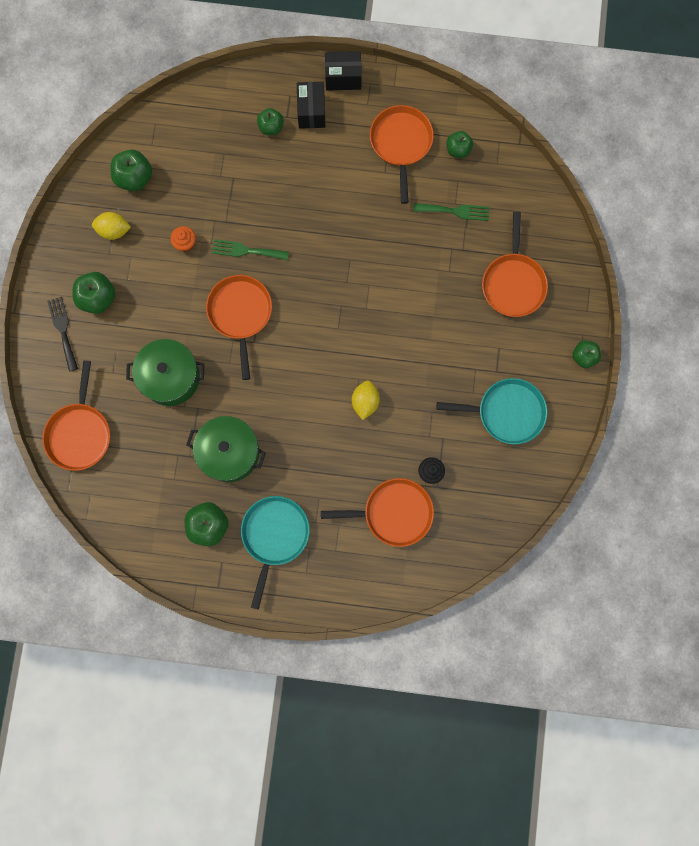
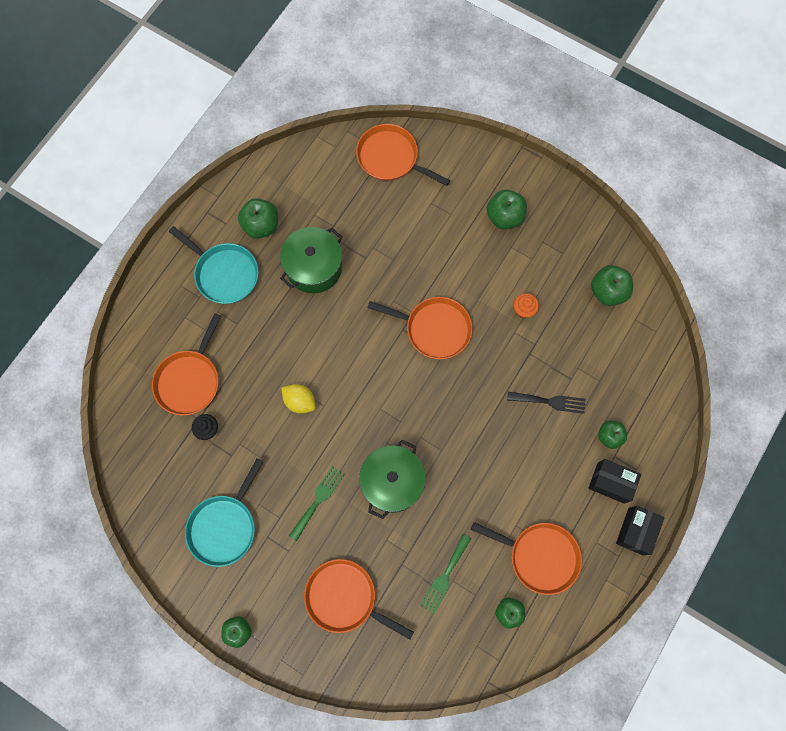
camera: 115 degrees right, 5 degrees down
black fork [47,297,78,372] -> black fork moved to [507,392,586,414]
yellow lemon [92,212,131,240] -> none
green pot [126,339,204,406] -> green pot moved to [359,440,426,519]
green fork [212,239,289,260] -> green fork moved to [289,466,345,541]

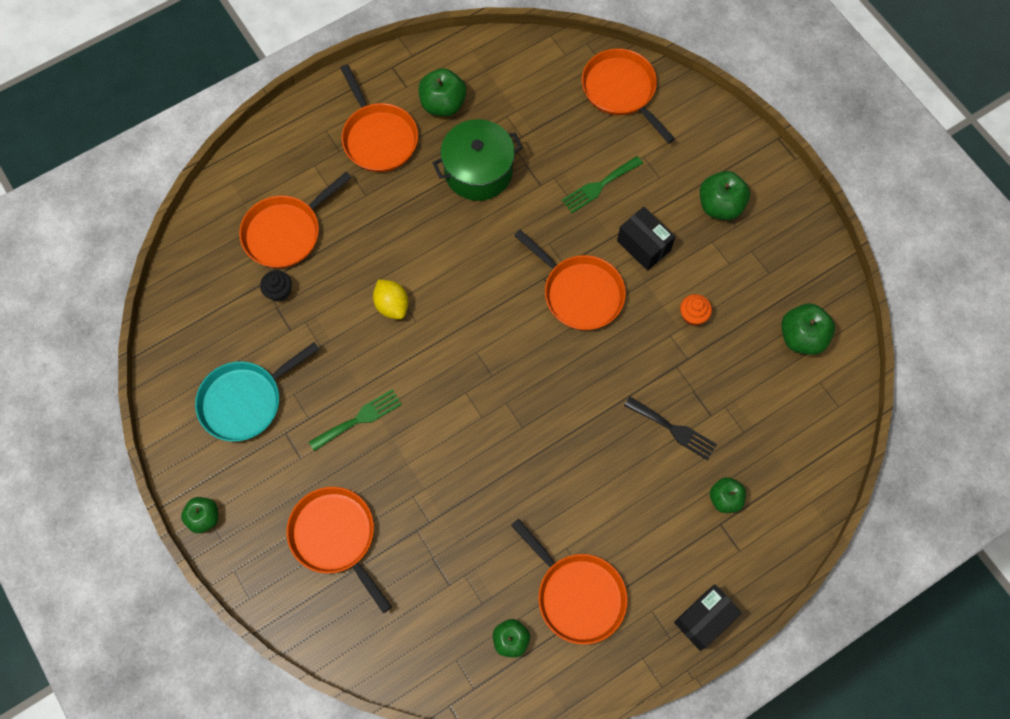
camera: 25 degrees right, 5 degrees down
turquoise pan [169,226,259,304] -> orange pan [340,64,418,172]
green pot [359,440,426,519] -> none
green fork [420,534,471,614] -> green fork moved to [562,156,643,213]
black box [588,459,641,504] -> black box moved to [617,207,675,271]

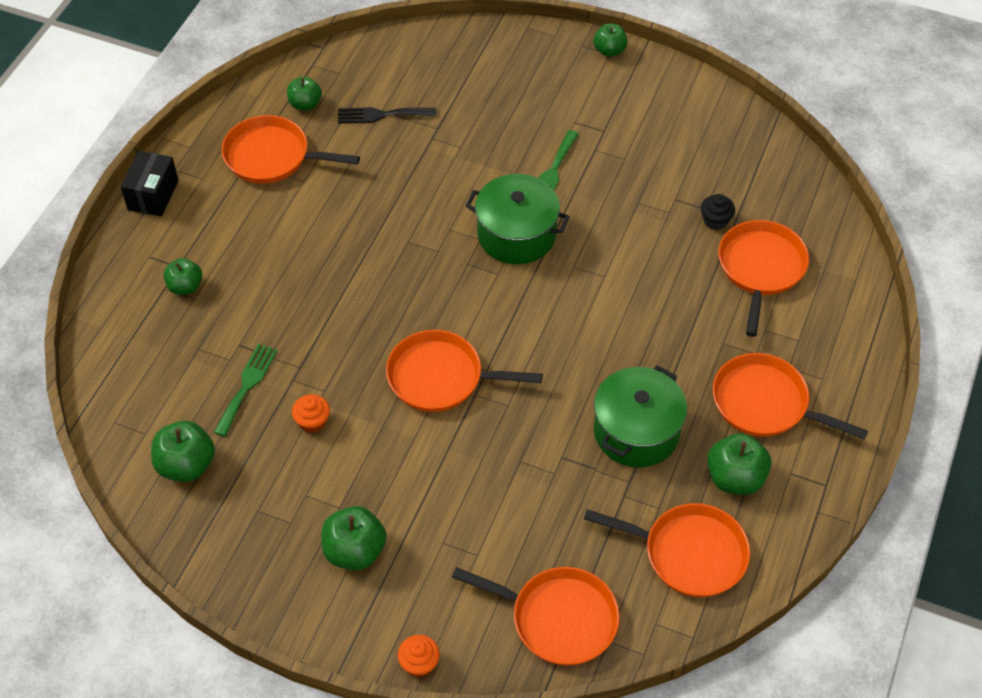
camera: 145 degrees right, 15 degrees down
turquoise pan [195,342,319,442] -> none
orange pan [287,487,392,613] -> orange pan moved to [584,503,750,597]
yellow lemon [373,279,409,319] -> none
green fork [562,156,643,213] -> green fork moved to [214,344,278,437]
black box [617,207,675,271] -> none
black fork [624,397,717,460] -> black fork moved to [338,107,436,123]
none -> orange cupcake [398,635,440,677]
none -> green pot [466,174,570,264]

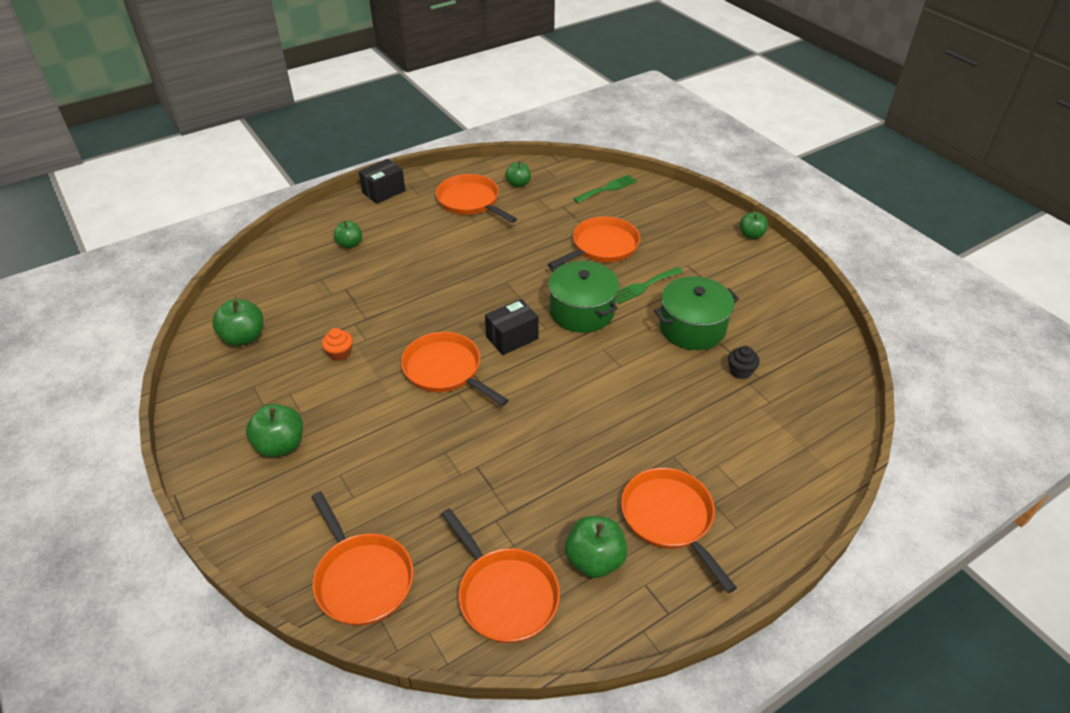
camera: 35 degrees right, 10 degrees down
green fork [214,344,278,437] -> green fork moved to [574,175,637,203]
black fork [338,107,436,123] -> none
orange cupcake [398,635,440,677] -> none
green pot [594,366,687,468] -> green pot moved to [654,276,739,350]
orange pan [718,220,809,337] -> orange pan moved to [547,216,640,269]
none -> black box [485,299,539,355]

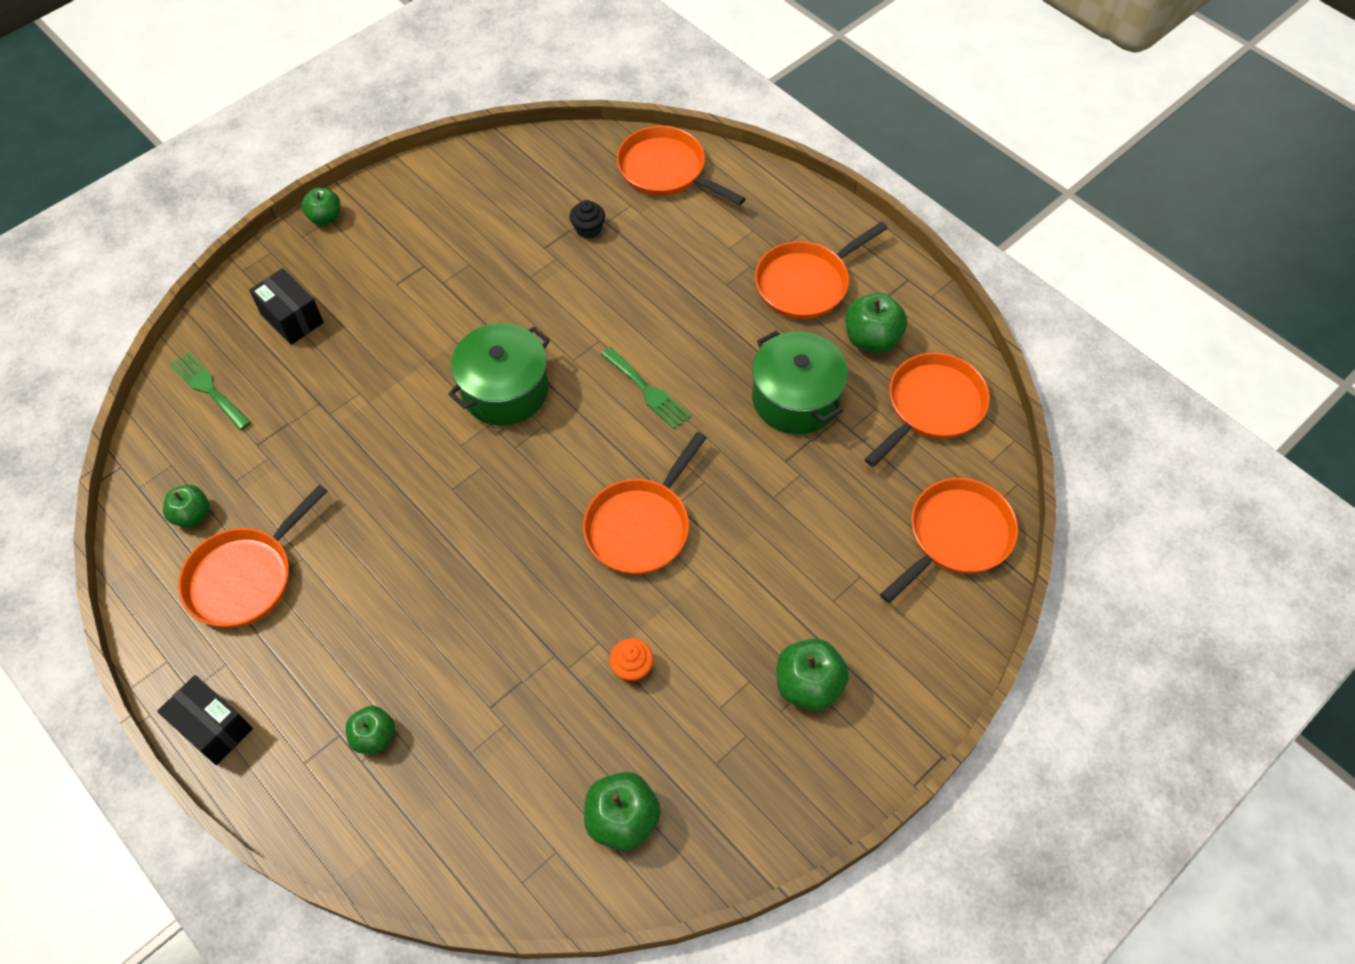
camera: 100 degrees left, 15 degrees up
black box [485,299,539,355] -> black box moved to [249,268,324,345]
orange pan [547,216,640,269] -> orange pan moved to [617,126,746,205]
green fork [616,267,683,304] -> green fork moved to [601,347,690,429]
green pot [654,276,739,350] -> green pot moved to [752,330,848,434]

